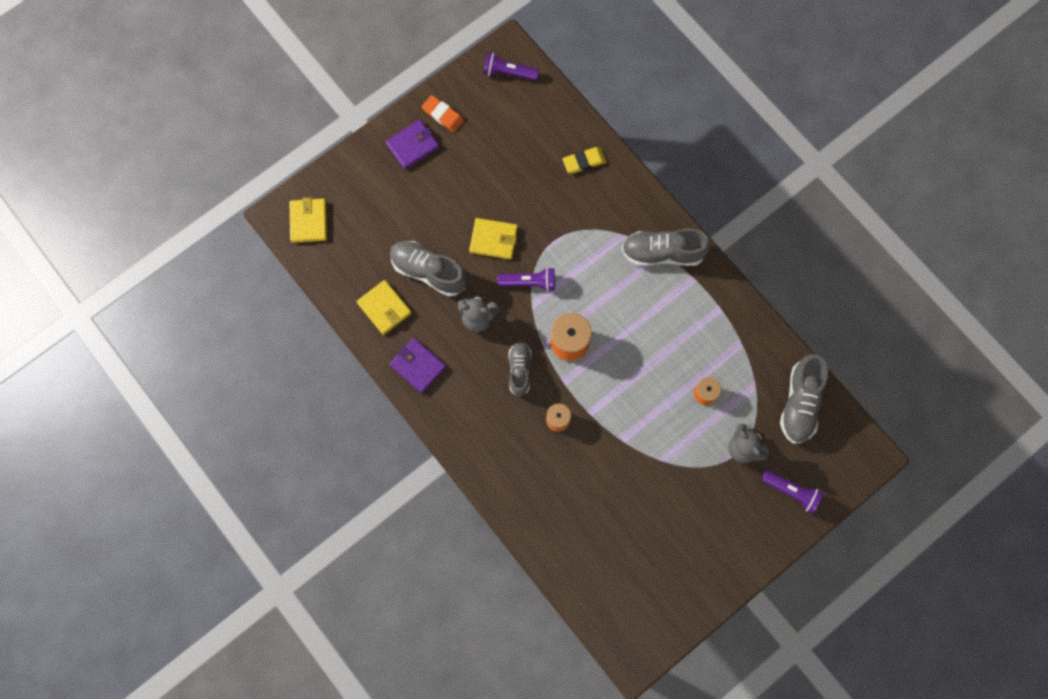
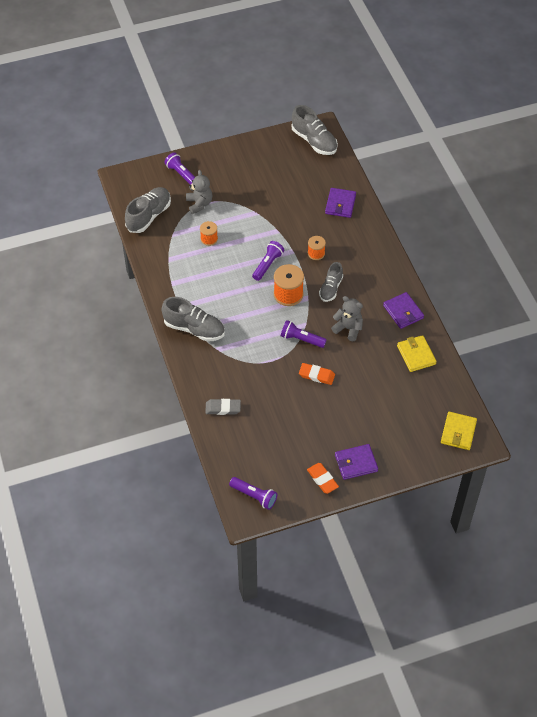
camera: 160 degrees left, 20 degrees down
grey shoe [390,241,467,297] -> grey shoe moved to [291,105,338,155]
yellow wallet [469,218,518,260] -> orange eraser [299,363,335,385]
yellow eraser [562,147,607,174] -> grey eraser [205,399,241,415]
none -> purple flashlight [252,241,284,281]
none -> purple wallet [325,188,356,218]

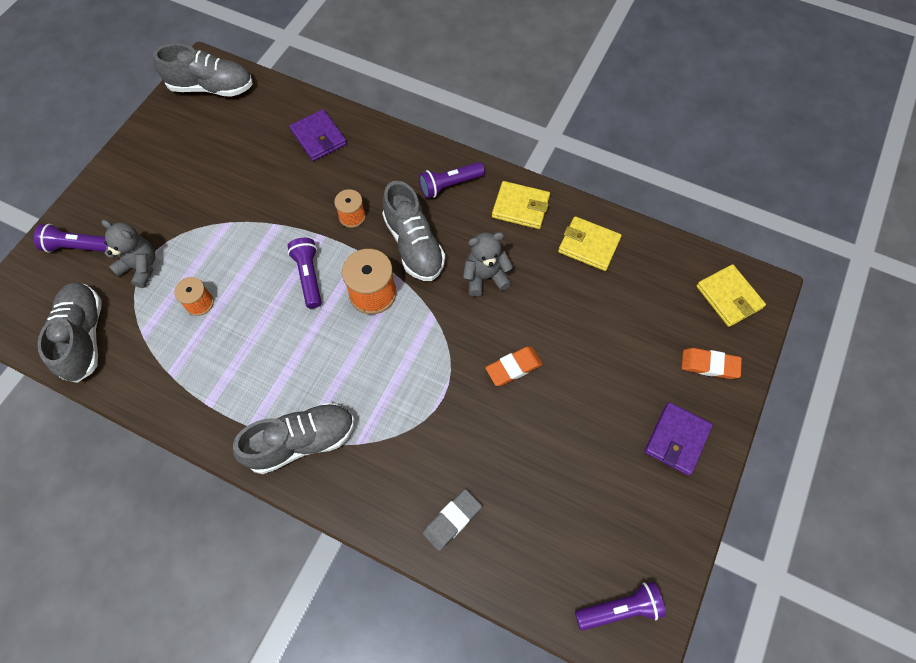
camera: 45 degrees left, 10 degrees up
purple flashlight [281,320,327,348] -> purple flashlight moved to [419,162,485,199]
orange eraser [307,463,339,494] -> orange eraser moved to [681,348,742,379]
grey shoe [319,262,343,302] -> grey shoe [382,181,445,281], size x1.56
purple wallet [383,292,424,329] -> yellow wallet [492,181,550,229]

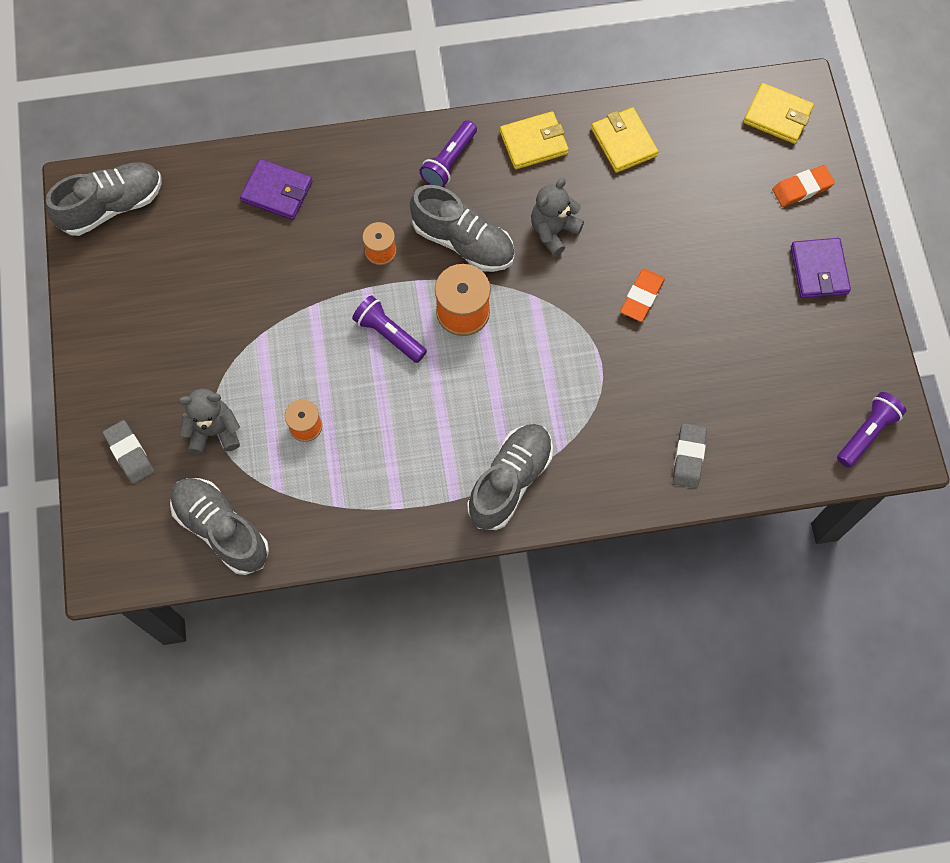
camera: 35 degrees left, 5 degrees up
purple flashlight [34,224,108,253] -> grey eraser [103,420,154,484]
yellow wallet [558,216,622,271] -> yellow wallet turned 75 degrees clockwise [591,107,658,173]

